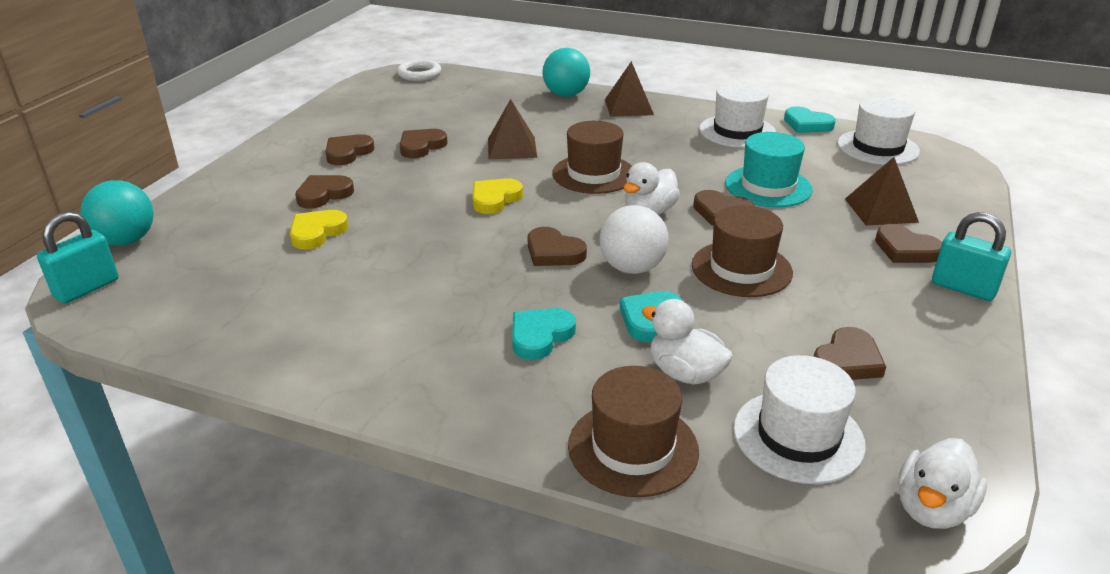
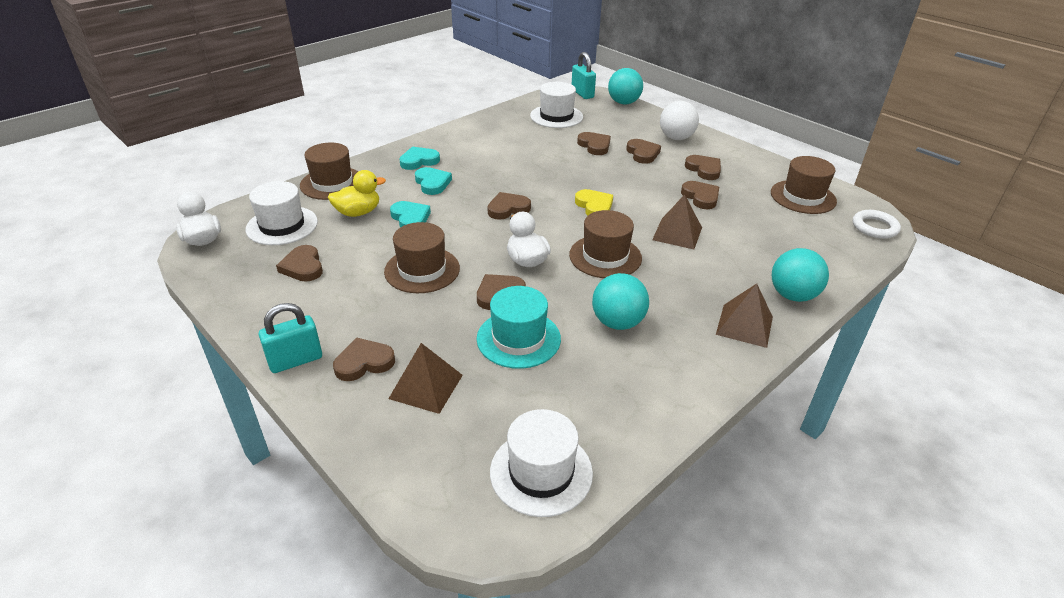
camera: 115 degrees right, 5 degrees up
yellow heart [290,210,349,249] -> brown heart [577,132,611,155]
white ball [600,205,669,274] -> white ball moved to [660,101,699,140]
white duck [642,299,733,385] -> yellow duck [328,170,386,217]
white hat [699,83,776,148] -> white hat moved to [530,82,583,128]
turquoise heart [784,106,836,133] -> turquoise heart moved to [399,146,440,170]
none -> turquoise ball [592,273,649,330]
none -> brown hat [771,156,837,214]

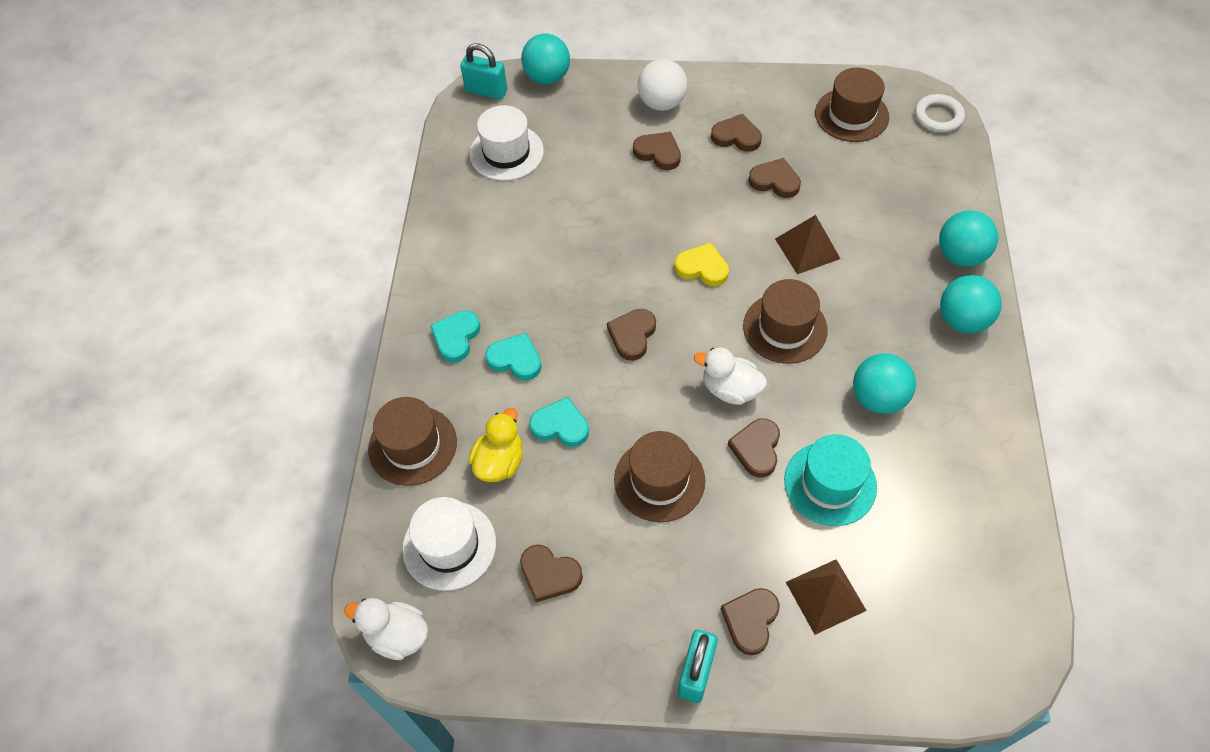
camera: 40 degrees left, 20 degrees up
white hat [490,409,593,517] -> none
brown heart [577,132,611,155] -> none
brown pyramid [716,283,773,348] -> turquoise ball [940,275,1002,333]

